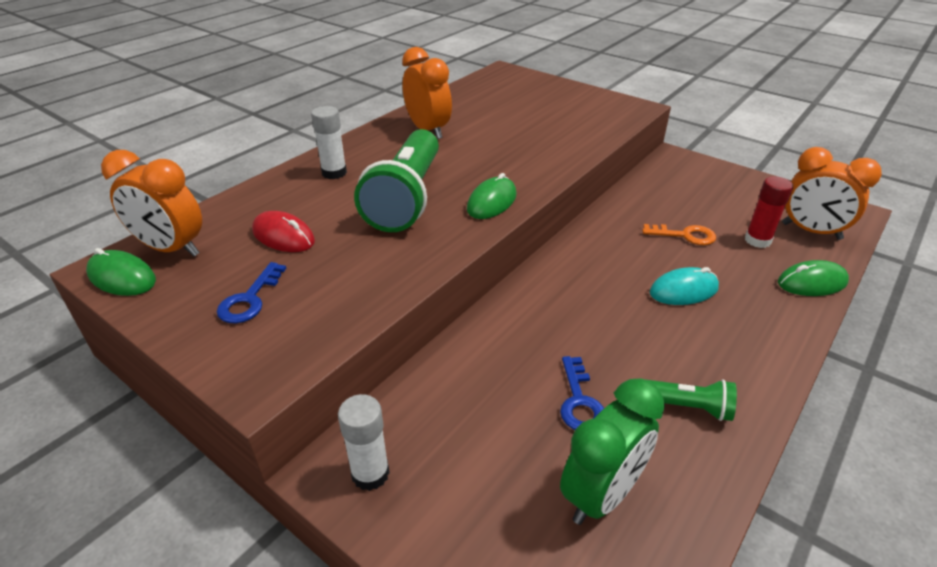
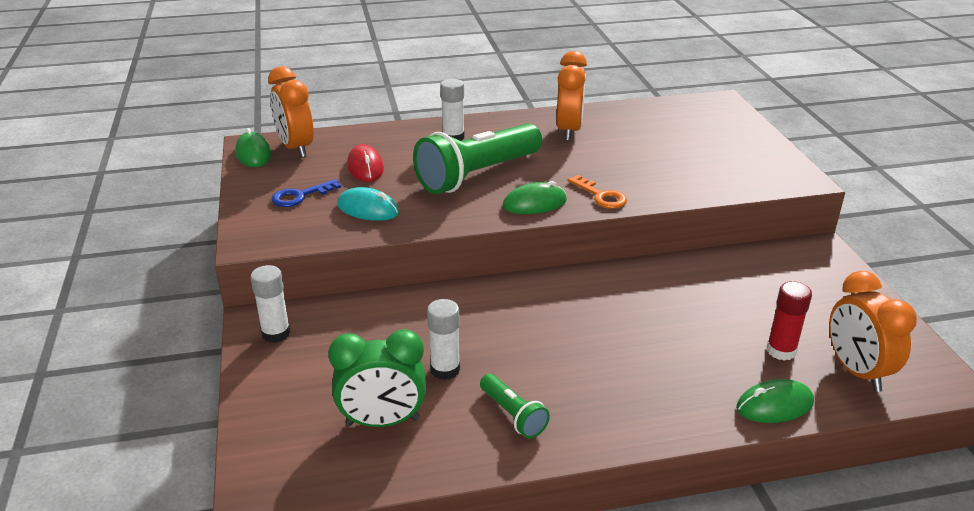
camera: 40 degrees right, 5 degrees down
blue key [560,356,604,430] -> white glue stick [427,299,460,380]
orange key [642,224,716,245] -> orange key moved to [568,175,627,209]
turquoise mouse [650,267,719,305] -> turquoise mouse moved to [337,187,399,221]
green mouse [778,260,849,296] -> green mouse turned 45 degrees counterclockwise [736,379,814,423]

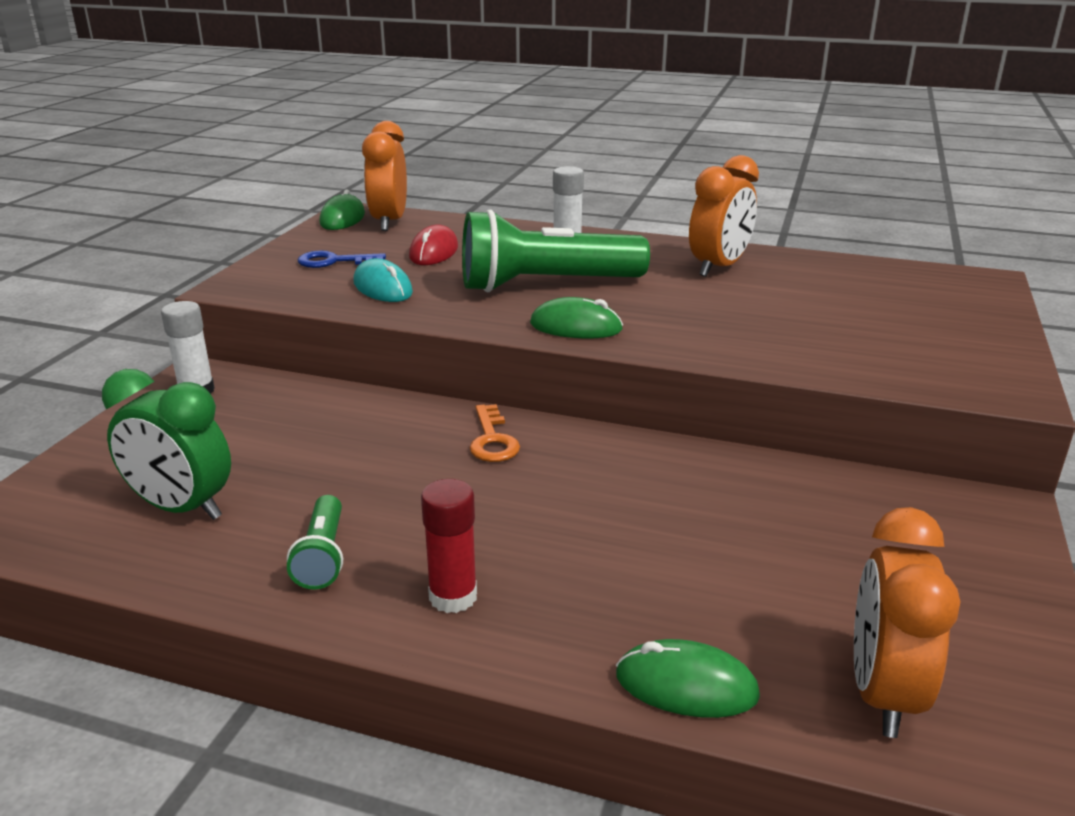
camera: 30 degrees right, 5 degrees down
white glue stick [427,299,460,380] -> none
orange key [568,175,627,209] -> orange key moved to [470,404,520,462]
red glue stick [767,281,812,361] -> red glue stick moved to [421,479,477,613]

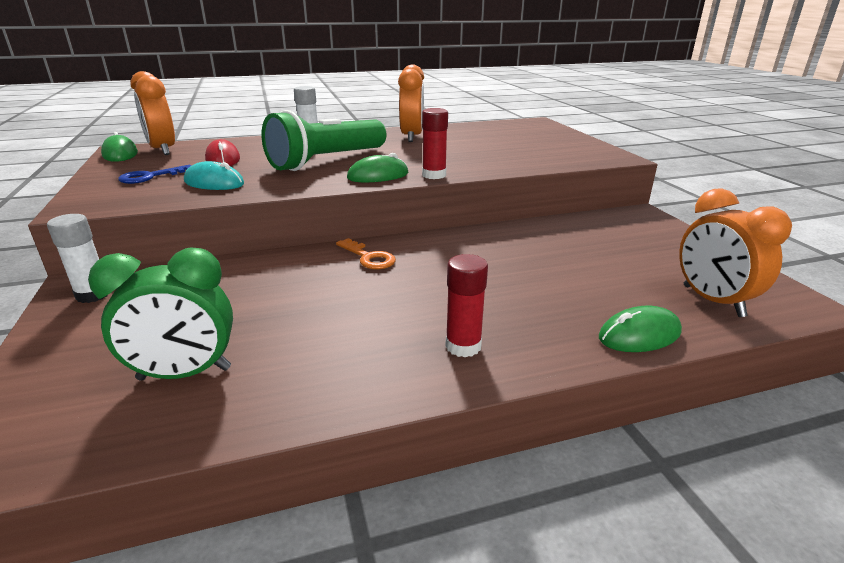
camera: 35 degrees left, 0 degrees up
green flashlight [287,495,343,589] -> none
none -> red glue stick [422,108,448,179]

